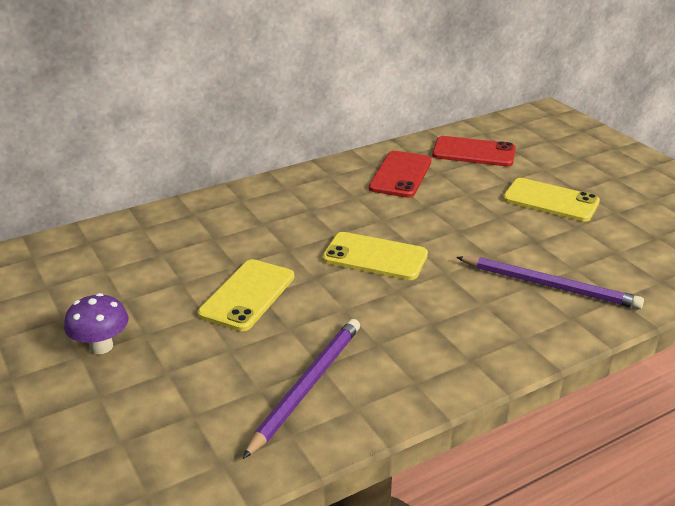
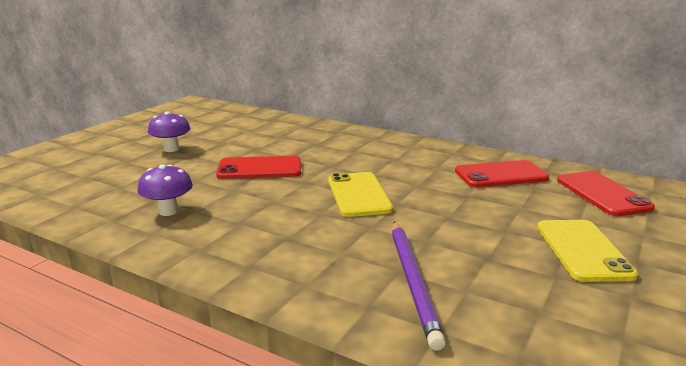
camera: 60 degrees right, 10 degrees down
yellow phone [198,259,294,331] -> red phone [216,156,301,179]
purple pencil [243,319,360,459] -> purple mushroom [137,164,193,216]

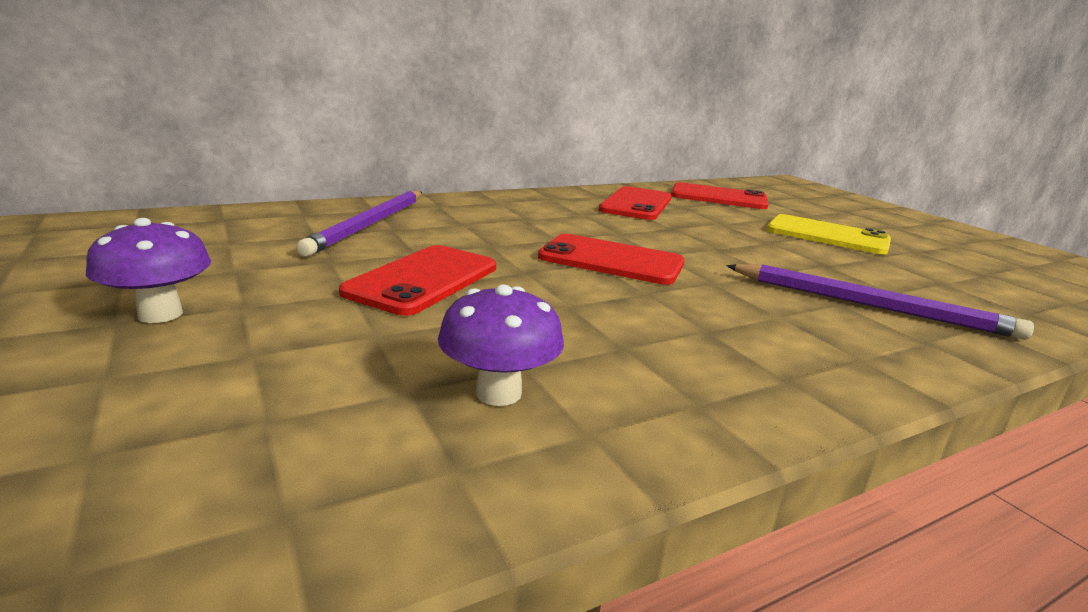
camera: 60 degrees left, 0 degrees up
yellow phone [328,172,393,217] -> red phone [538,234,685,285]
none -> purple pencil [296,191,422,257]

